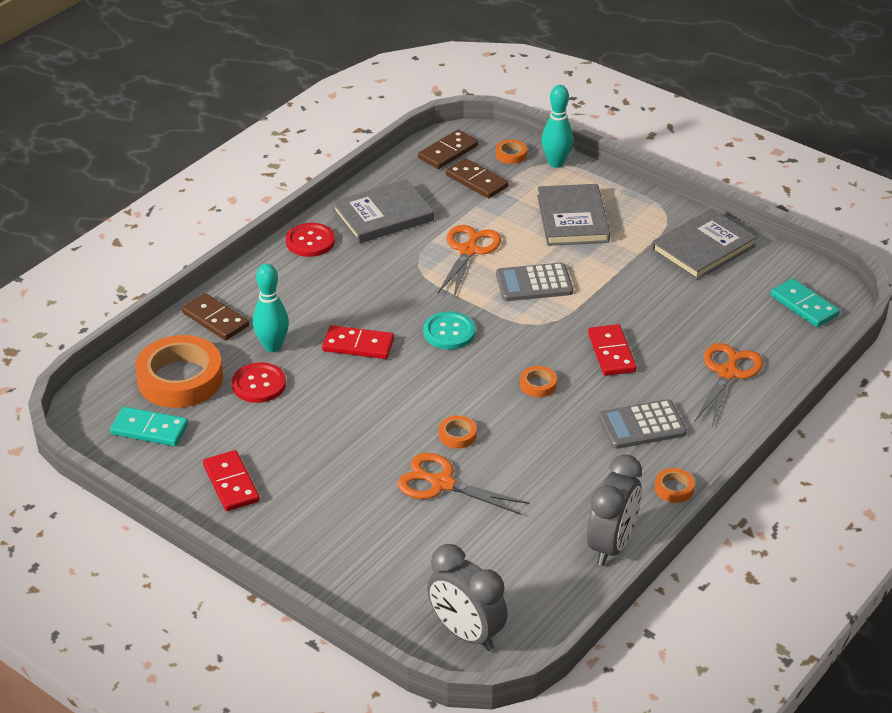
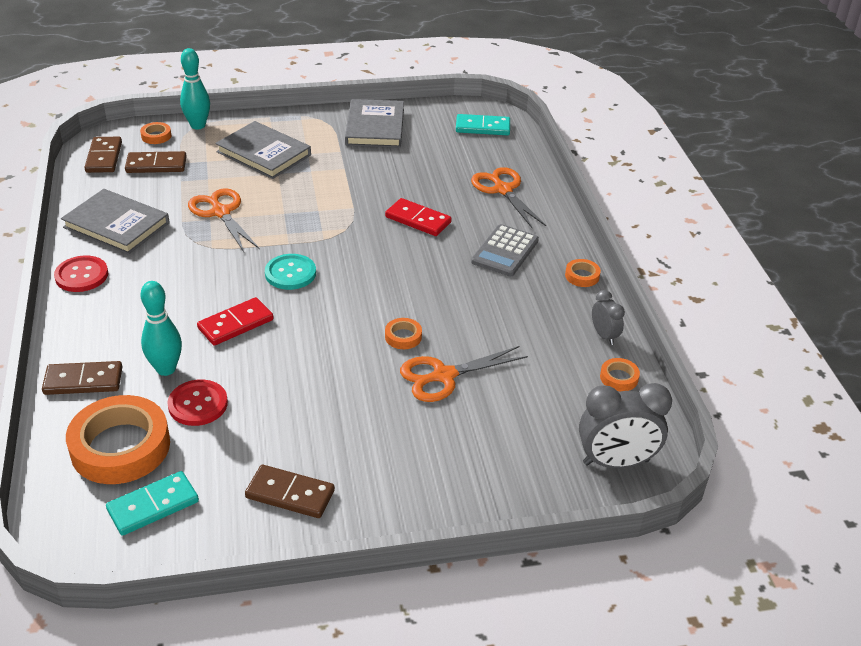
camera: 50 degrees left, 0 degrees up
red domino [203,450,260,511] -> brown domino [245,465,335,518]
grey book [332,179,434,244] -> grey book turned 75 degrees counterclockwise [61,189,170,255]
grey calculator [496,263,573,301] -> none
orange tape [520,366,557,397] -> orange tape moved to [600,358,640,391]
grey clock [587,454,642,566] -> grey clock [592,290,625,345], size x0.54

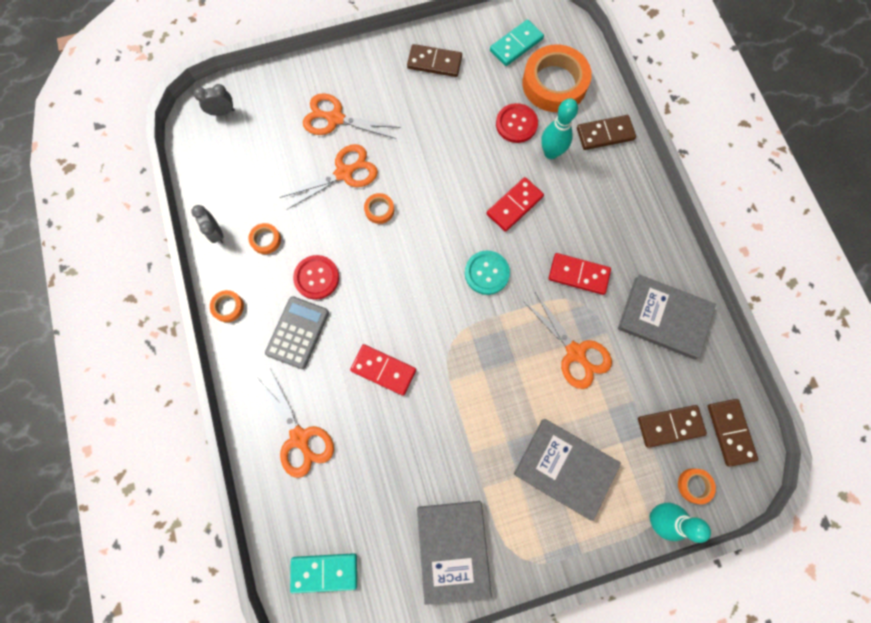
camera: 175 degrees right, 35 degrees up
red button [54,255,108,292] -> red button moved to [293,255,339,300]
grey clock [579,383,672,468] -> grey clock [194,84,235,116], size x0.54
orange tape [600,358,640,391] -> orange tape moved to [248,223,281,254]
none -> orange scissors [303,93,400,139]
none -> red domino [549,253,611,295]

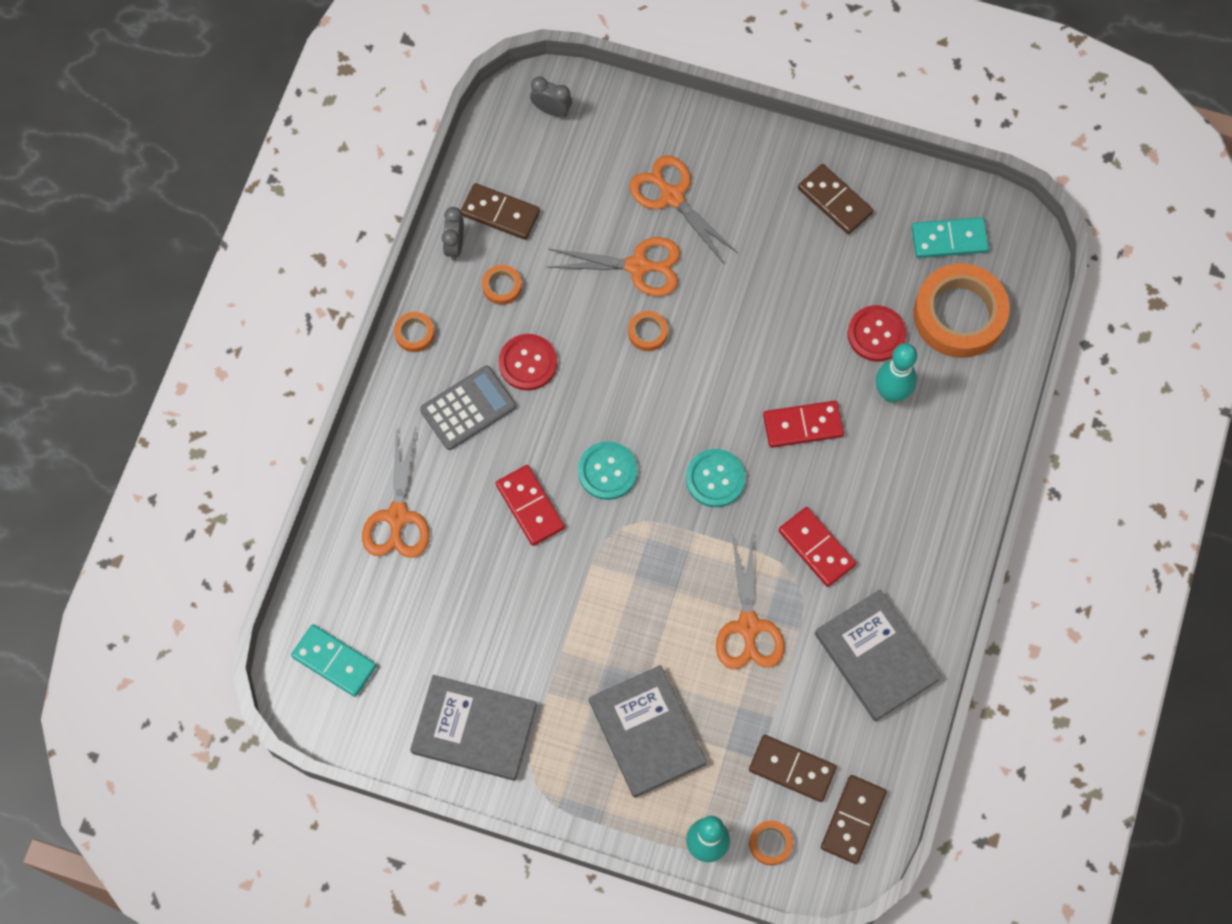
camera: 35 degrees right, 5 degrees down
grey book [417,501,492,605] -> grey book turned 75 degrees clockwise [410,675,537,781]
brown domino [577,115,636,150] -> brown domino moved to [460,183,540,240]
none -> turquoise button [578,441,638,500]

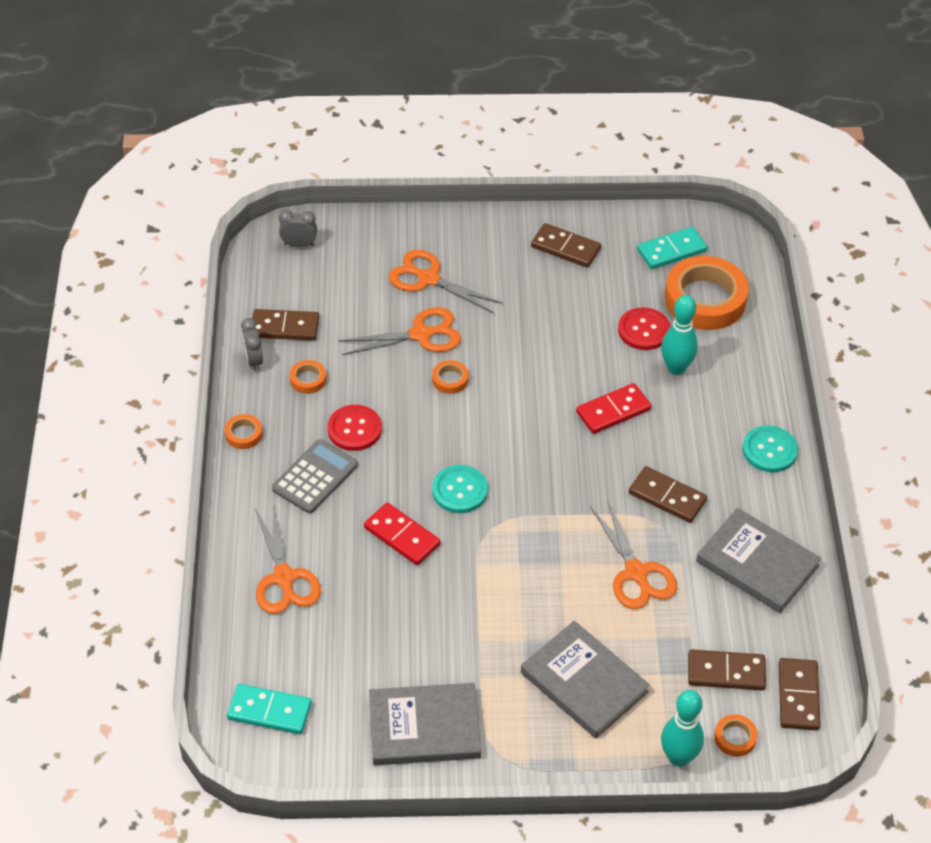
camera: 20 degrees left, 20 degrees down
turquoise button [686,449,746,507] -> turquoise button moved to [742,426,798,472]
red domino [779,507,856,587] -> brown domino [629,466,707,523]

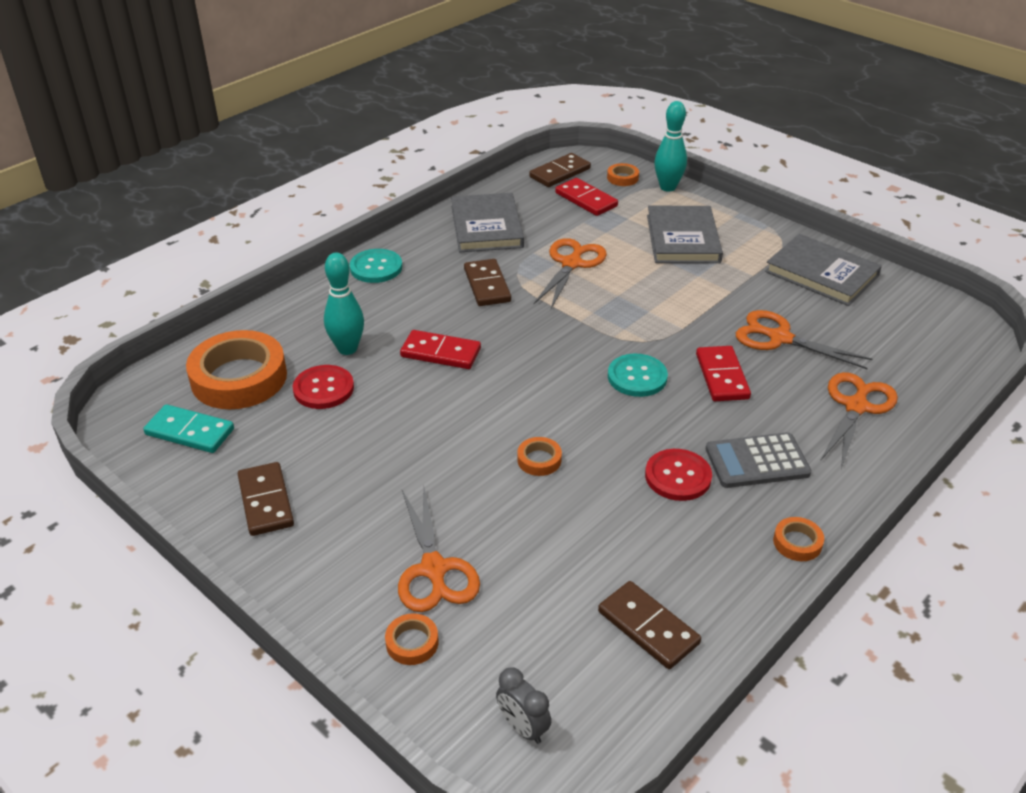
camera: 135 degrees left, 10 degrees down
turquoise domino [227,684,312,734] -> none
grey clock [241,318,263,371] -> none
orange tape [290,360,326,394] -> orange tape moved to [385,613,438,665]
orange scissors [338,307,461,355] -> orange scissors moved to [736,310,873,369]
brown domino [688,649,766,691] -> red domino [555,178,618,216]

